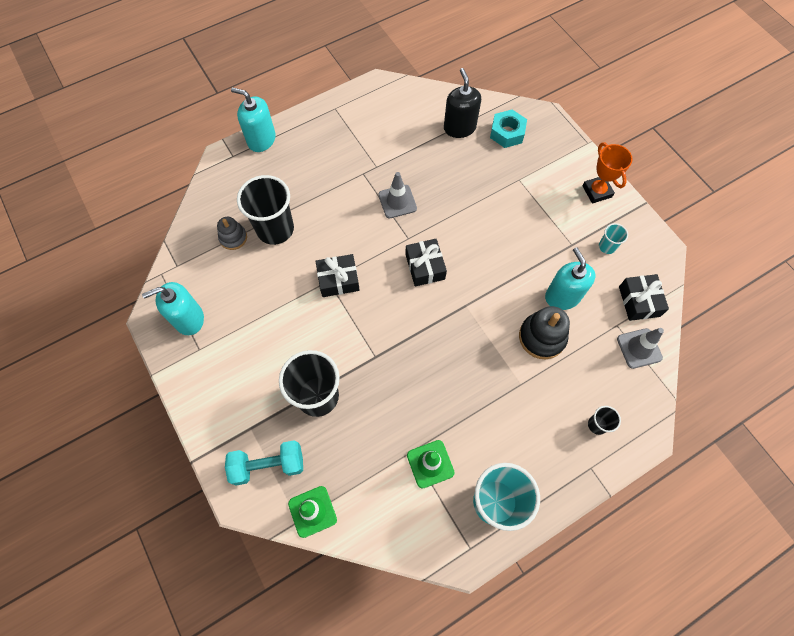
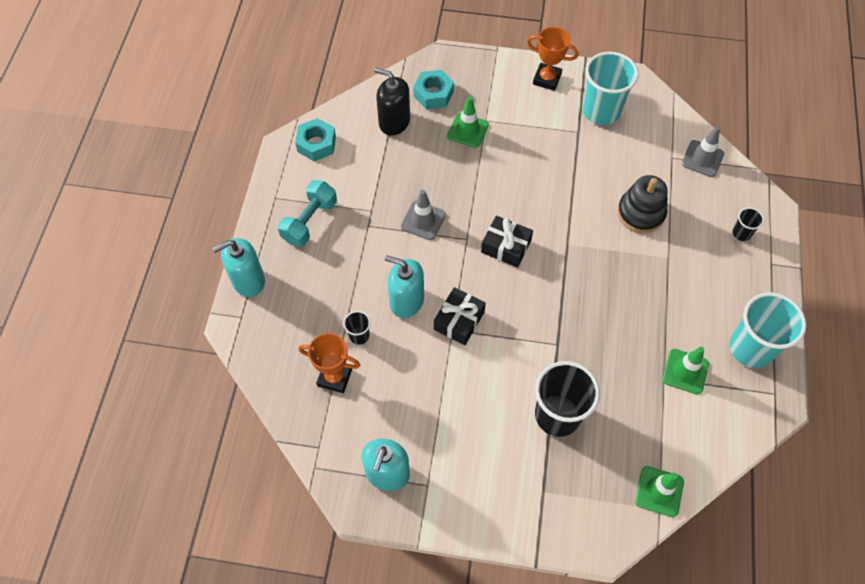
camera: 50 degrees left, 5 degrees down
grey stacking toy [217,217,247,250] -> orange trophy [298,333,361,393]
turquoise dumbbell [225,441,303,486] -> turquoise dumbbell moved to [278,180,337,247]
black cup [237,175,294,245] -> black cup [343,311,371,345], size x0.46
turquoise soap dispenser [545,247,595,310] -> turquoise soap dispenser moved to [385,255,424,318]
turquoise cup [599,223,628,254] -> turquoise cup [582,52,639,125], size x2.18
black gift [619,274,669,321] -> none
none -> turquoise nut [295,118,336,161]
none -> green traffic cone [447,97,489,148]

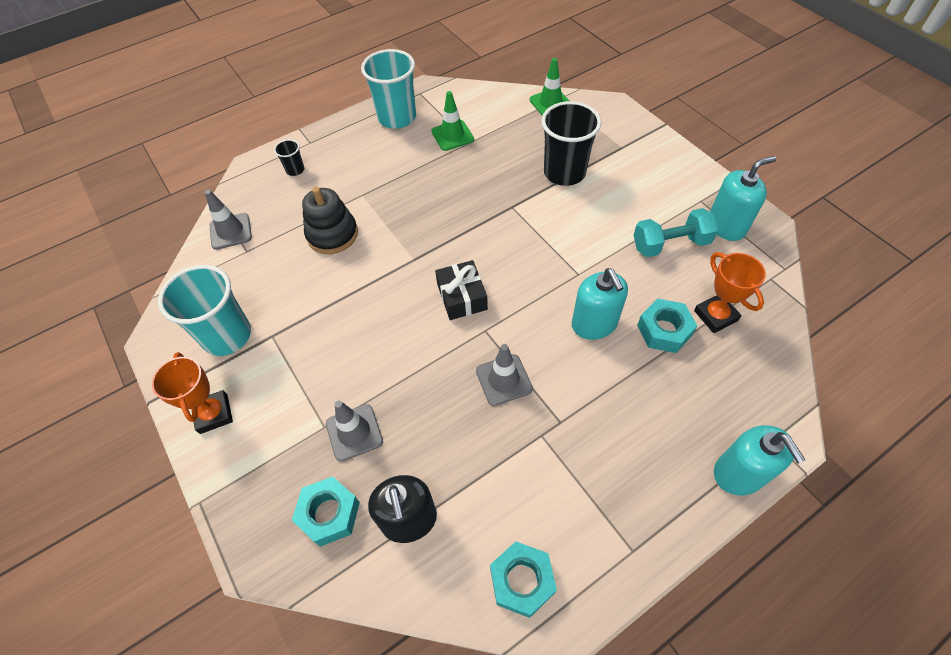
camera: 130 degrees left, 5 degrees down
turquoise soap dispenser [213,238,265,297] -> turquoise soap dispenser turned 45 degrees clockwise [714,425,805,495]
turquoise dumbbell [278,180,337,247] -> turquoise dumbbell moved to [634,208,719,257]
black cup [343,311,371,345] -> turquoise nut [637,298,697,353]
black gift [434,287,486,345] -> none
green traffic cone [447,97,489,148] -> grey traffic cone [326,401,383,462]

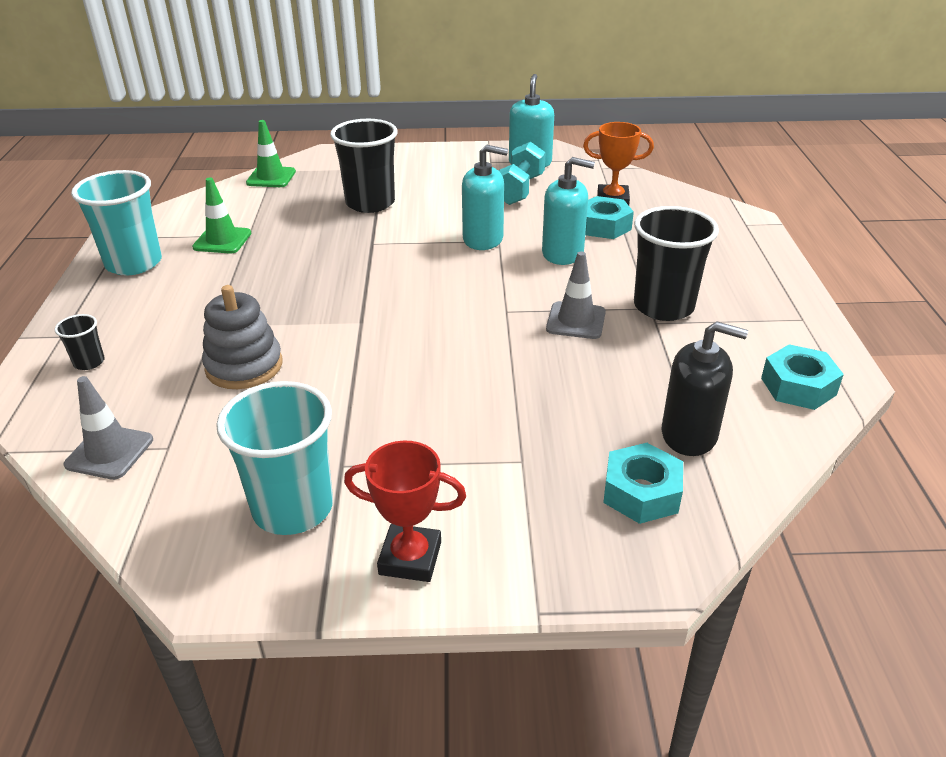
camera: 60 degrees left, 20 degrees down
orange trophy [152,352,233,434] -> red trophy [344,440,466,582]
black stacking toy [302,187,358,254] -> grey stacking toy [202,285,282,389]
grey traffic cone [326,401,383,462] -> none
black gift [435,260,488,320] -> none
turquoise soap dispenser [714,425,805,495] -> turquoise soap dispenser moved to [462,145,508,250]
none -> black cup [634,206,719,321]

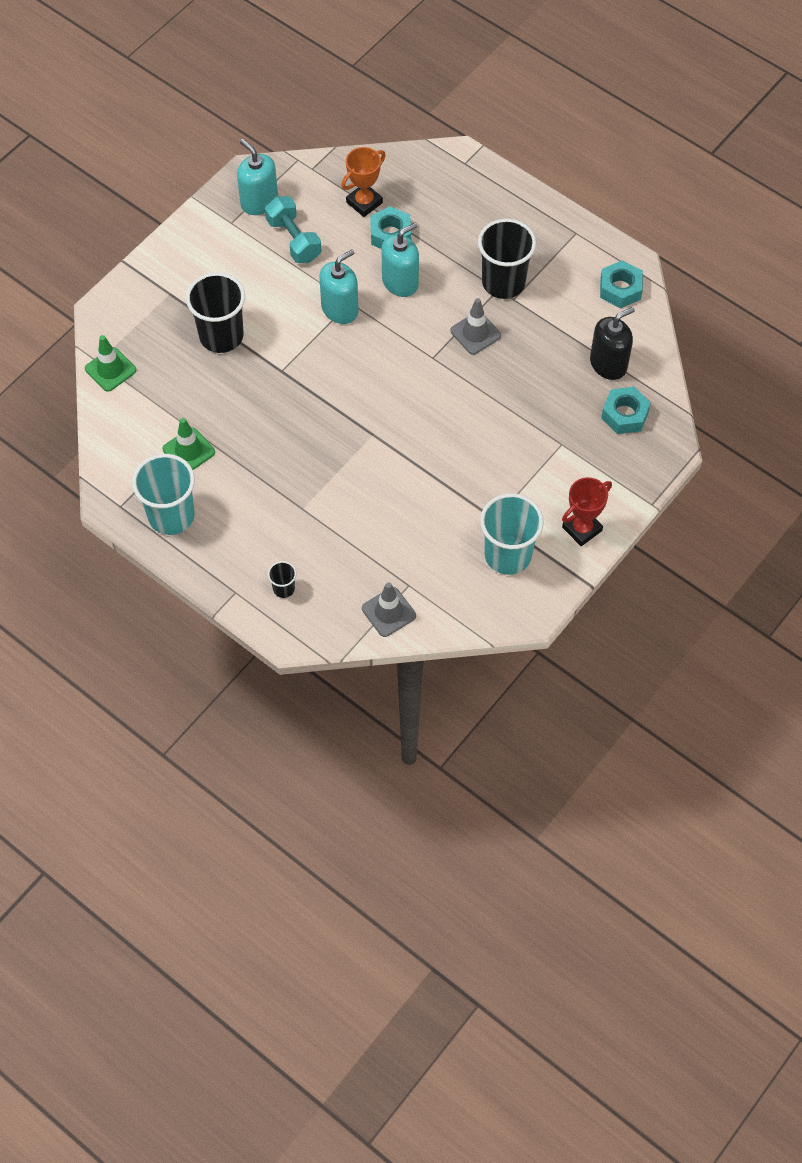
camera: 50 degrees left, 25 degrees up
grey stacking toy [202,285,282,389] -> none

